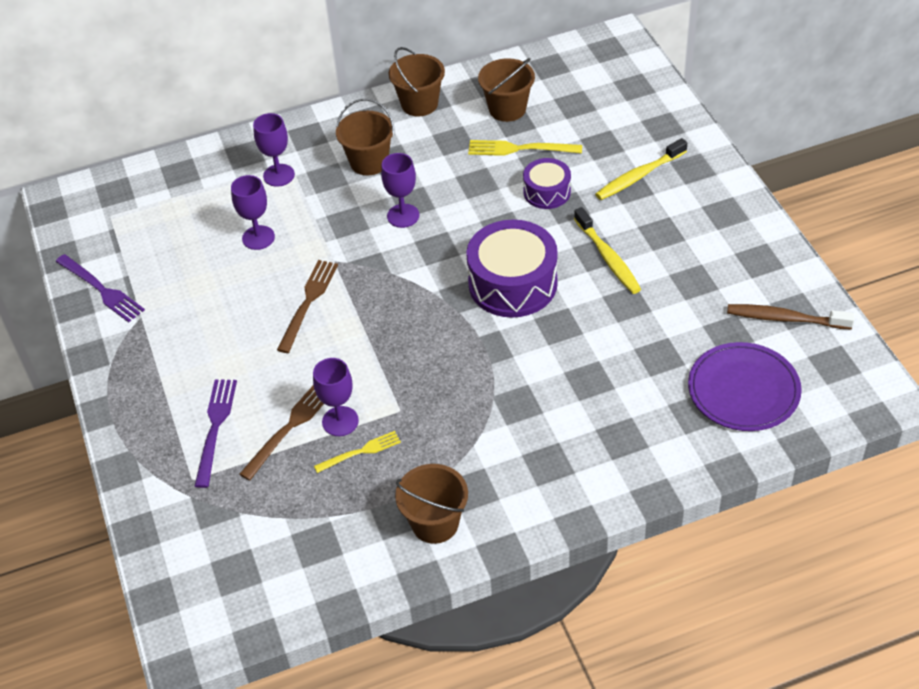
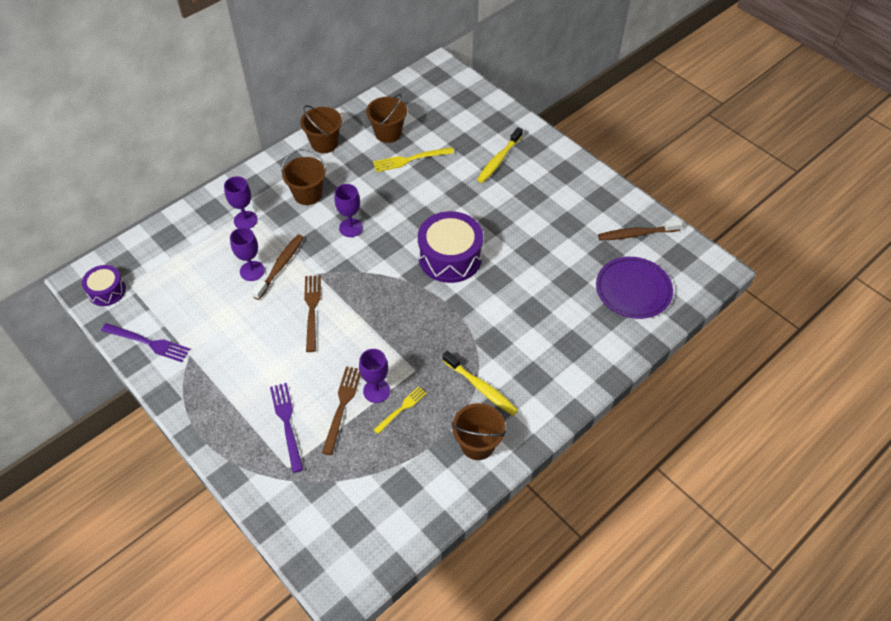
camera: 25 degrees left, 5 degrees up
purple drum [523,158,571,209] -> purple drum moved to [82,265,126,306]
yellow toothbrush [574,207,641,294] -> yellow toothbrush moved to [442,351,518,416]
none -> brown toothbrush [252,234,304,300]

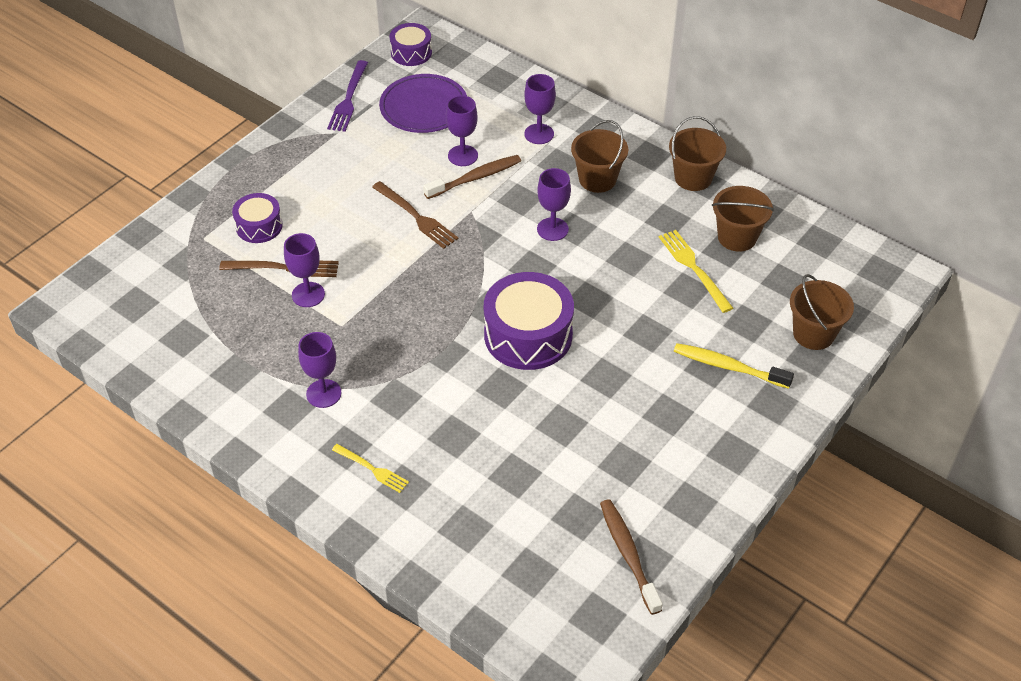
camera: 80 degrees right, 5 degrees down
brown toothbrush [252,234,304,300] -> brown toothbrush turned 45 degrees counterclockwise [423,155,521,199]
purple fork [270,383,304,473] -> purple drum [232,193,283,243]
brown fork [304,275,321,352] -> brown fork turned 60 degrees clockwise [372,181,458,249]
yellow fork [374,386,427,434] -> yellow fork moved to [332,444,409,493]
yellow toothbrush [442,351,518,416] -> purple goblet [298,332,341,408]
brown bucket [452,403,506,460] -> brown bucket moved to [790,274,854,350]
purple plate [596,257,673,319] -> purple plate moved to [379,74,467,133]

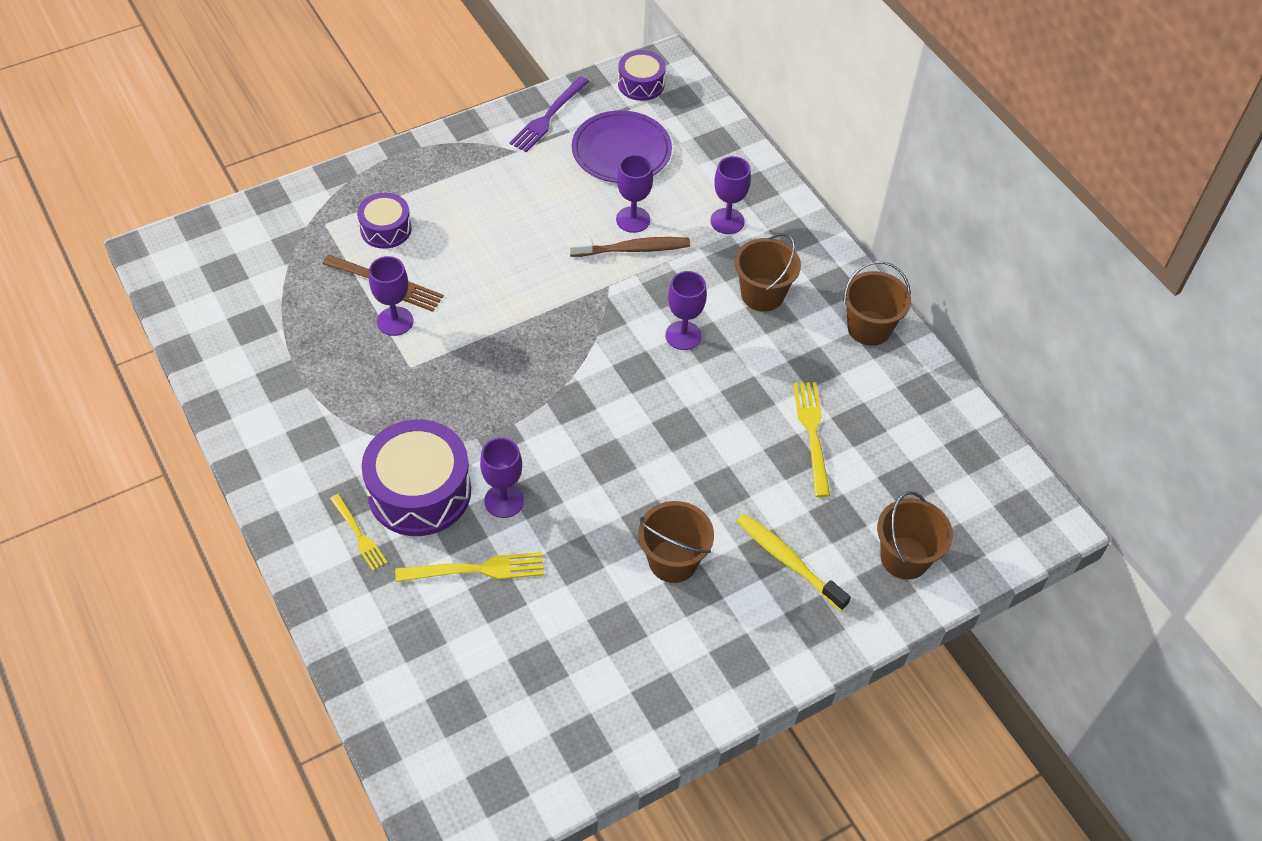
camera: 20 degrees right, 5 degrees up
purple goblet [298,332,341,408] -> purple goblet moved to [480,438,524,518]
brown fork [372,181,458,249] -> none
purple drum [484,272,574,370] -> purple drum moved to [362,419,471,536]
brown toothbrush [600,499,663,615] -> none
brown bucket [712,186,774,252] -> brown bucket moved to [638,501,714,583]
none -> yellow fork [395,552,544,582]

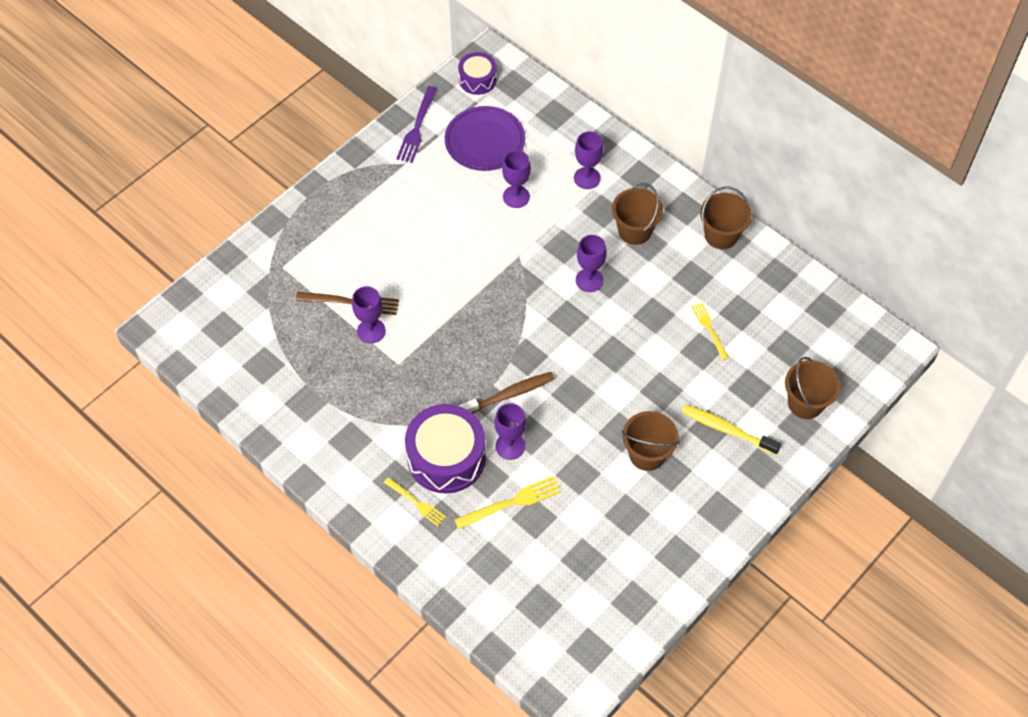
camera: 15 degrees left, 5 degrees up
purple drum [357,193,411,249] -> none
brown toothbrush [569,237,690,257] -> brown toothbrush moved to [459,372,555,413]
yellow fork [793,382,830,497] -> yellow fork [691,303,729,360], size x0.66

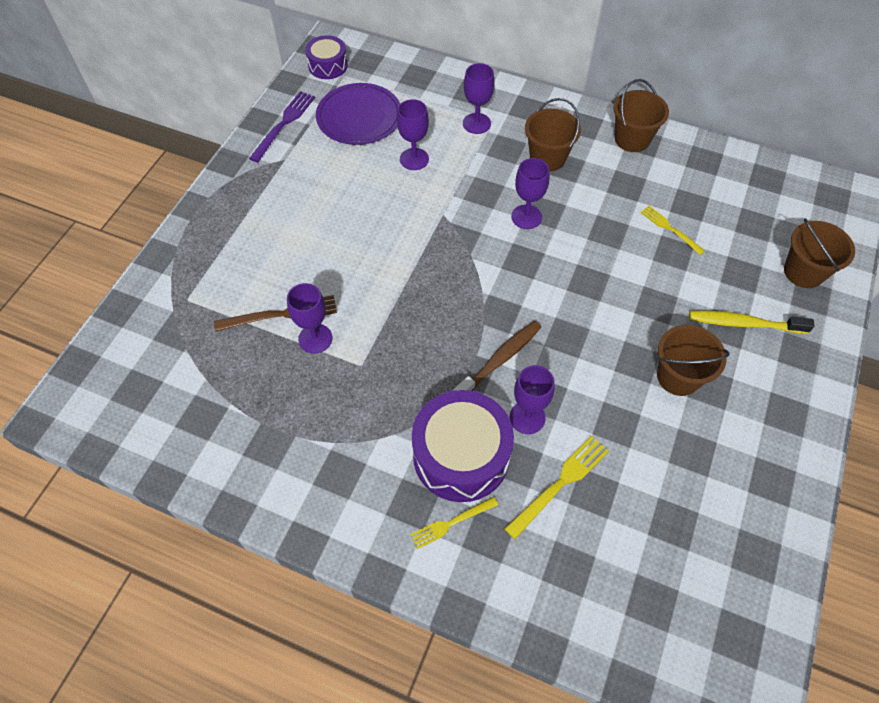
camera: 20 degrees left, 0 degrees up
yellow fork [384,477,446,526] -> yellow fork turned 135 degrees clockwise [410,497,498,549]
purple fork [396,86,437,163] -> purple fork turned 150 degrees counterclockwise [249,91,315,163]

